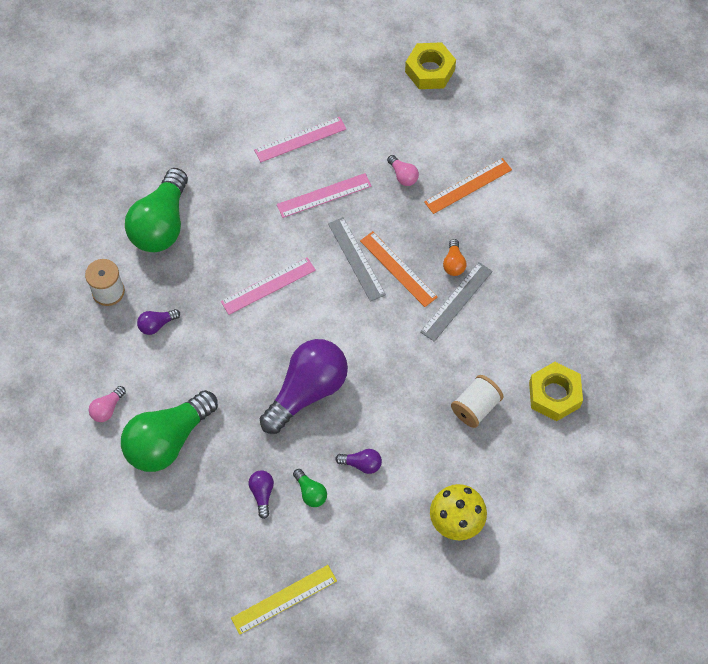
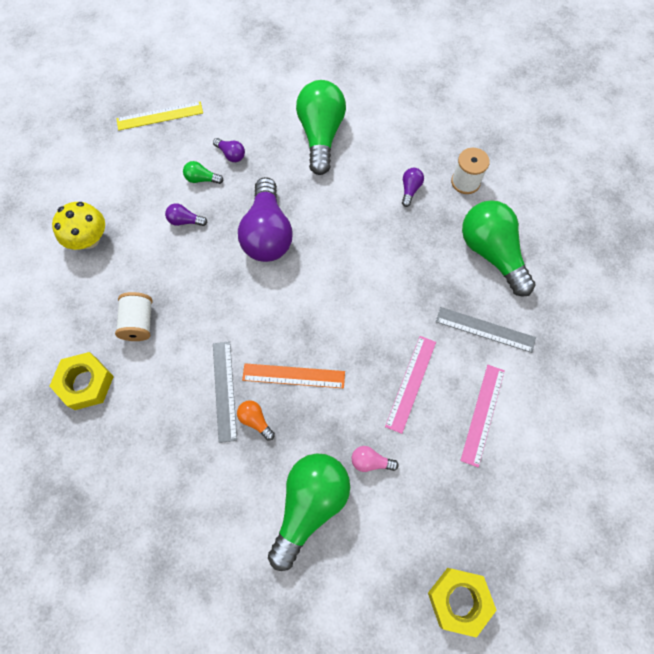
camera: 135 degrees right, 5 degrees up
pink light bulb [89,386,126,422] -> none
pink ruler [221,257,316,315] -> none
yellow ruler [231,565,337,635] -> yellow ruler turned 60 degrees clockwise [116,101,203,130]
grey ruler [328,217,386,302] -> grey ruler moved to [436,307,536,353]
purple light bulb [335,449,382,474] -> purple light bulb turned 45 degrees clockwise [165,203,207,226]
orange ruler [424,158,512,214] -> green light bulb [268,453,350,571]

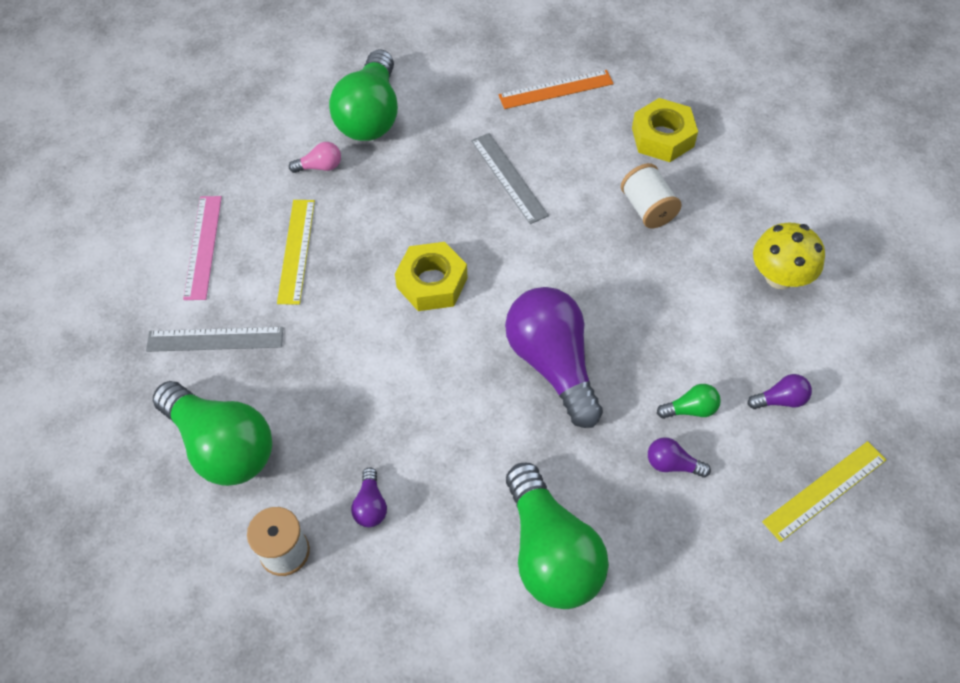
camera: 160 degrees right, 10 degrees down
purple light bulb [165,203,207,226] -> purple light bulb moved to [748,374,812,409]
orange light bulb [237,400,275,440] -> none
orange ruler [242,363,345,388] -> orange ruler moved to [498,70,614,109]
pink ruler [385,336,436,434] -> yellow ruler [277,200,315,305]
yellow nut [428,568,497,638] -> yellow nut moved to [395,242,468,311]

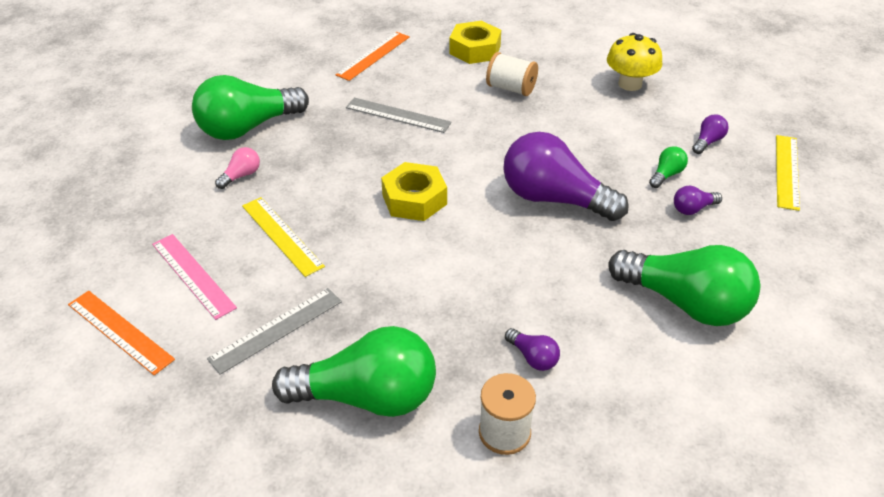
camera: 40 degrees left, 15 degrees down
green light bulb [329,49,398,141] -> green light bulb turned 90 degrees clockwise [192,75,309,140]
none -> orange ruler [68,291,175,375]

